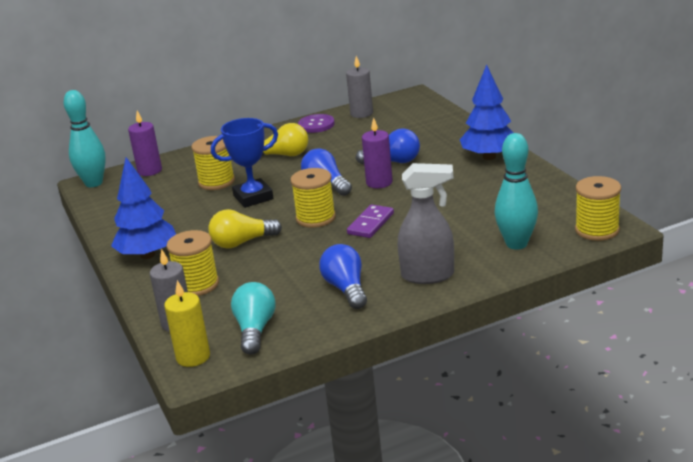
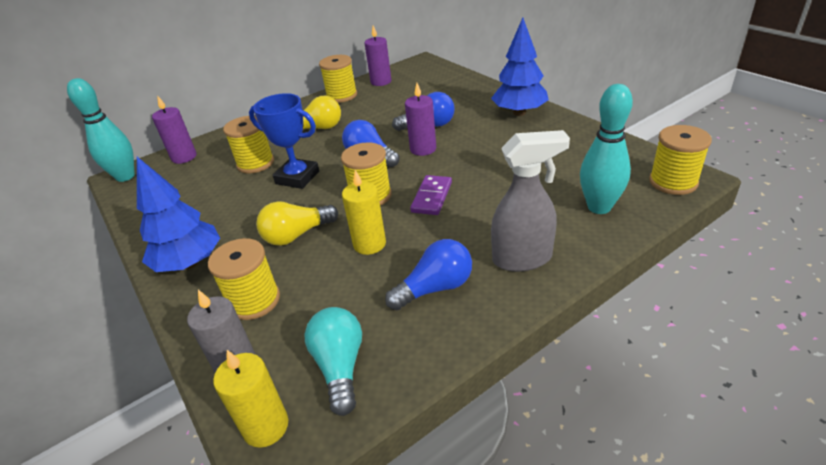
camera: 10 degrees left, 10 degrees up
blue trophy [211,118,278,208] -> blue trophy turned 60 degrees clockwise [249,93,319,189]
purple button [298,114,335,133] -> yellow spool [319,55,357,103]
blue light bulb [319,244,367,309] -> blue light bulb turned 90 degrees clockwise [385,239,472,310]
grey candle [346,56,373,118] -> purple candle [364,25,391,86]
none -> yellow candle [342,170,386,255]

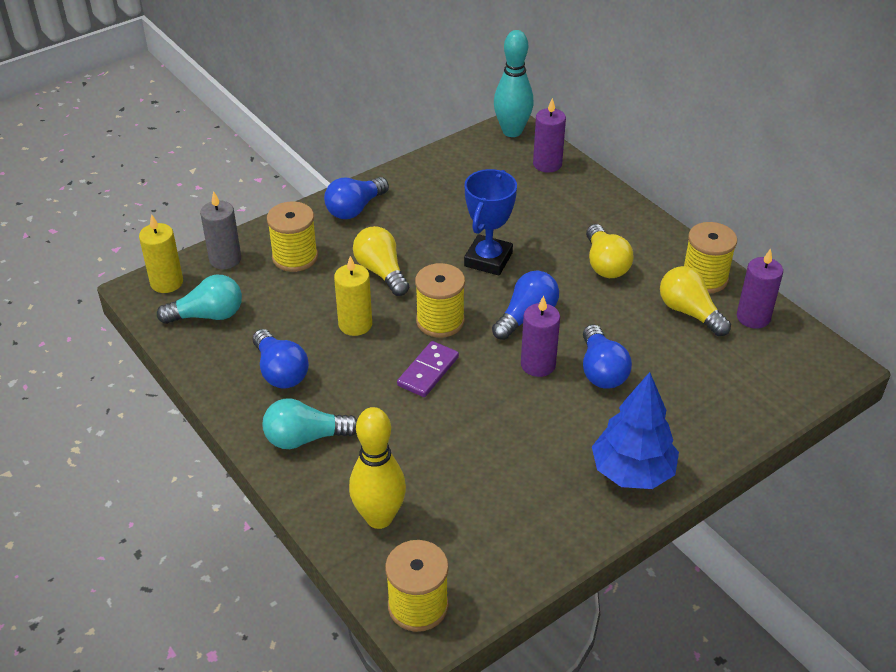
camera: 85 degrees right, 5 degrees up
blue tree [137,157,220,272] -> blue light bulb [324,177,389,219]
yellow spool [223,116,274,174] -> none
purple domino [410,175,452,215] -> purple domino turned 75 degrees counterclockwise [397,341,459,397]
grey spray bottle [491,130,570,272] -> turquoise light bulb [263,399,357,449]
turquoise bowling pin [580,84,633,214] -> yellow bowling pin [349,407,406,529]
none -> yellow light bulb [660,266,731,336]

